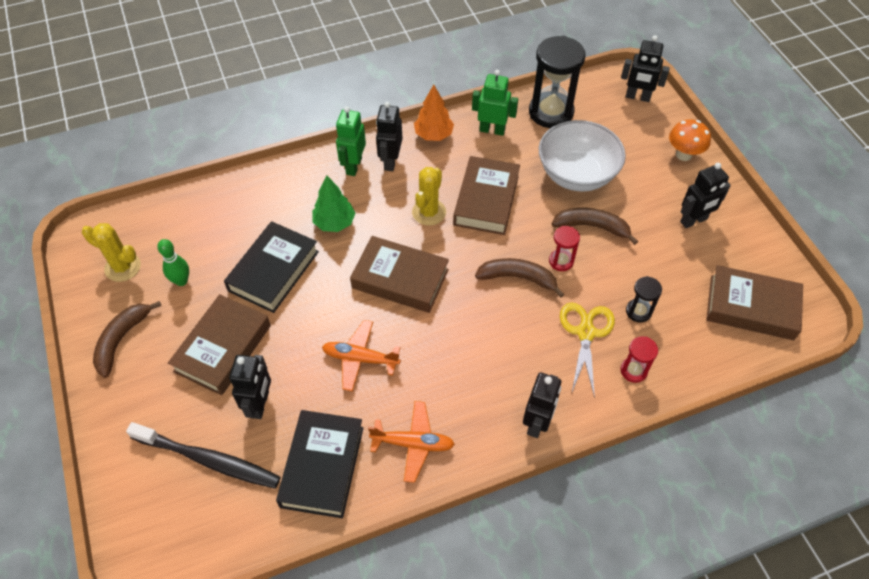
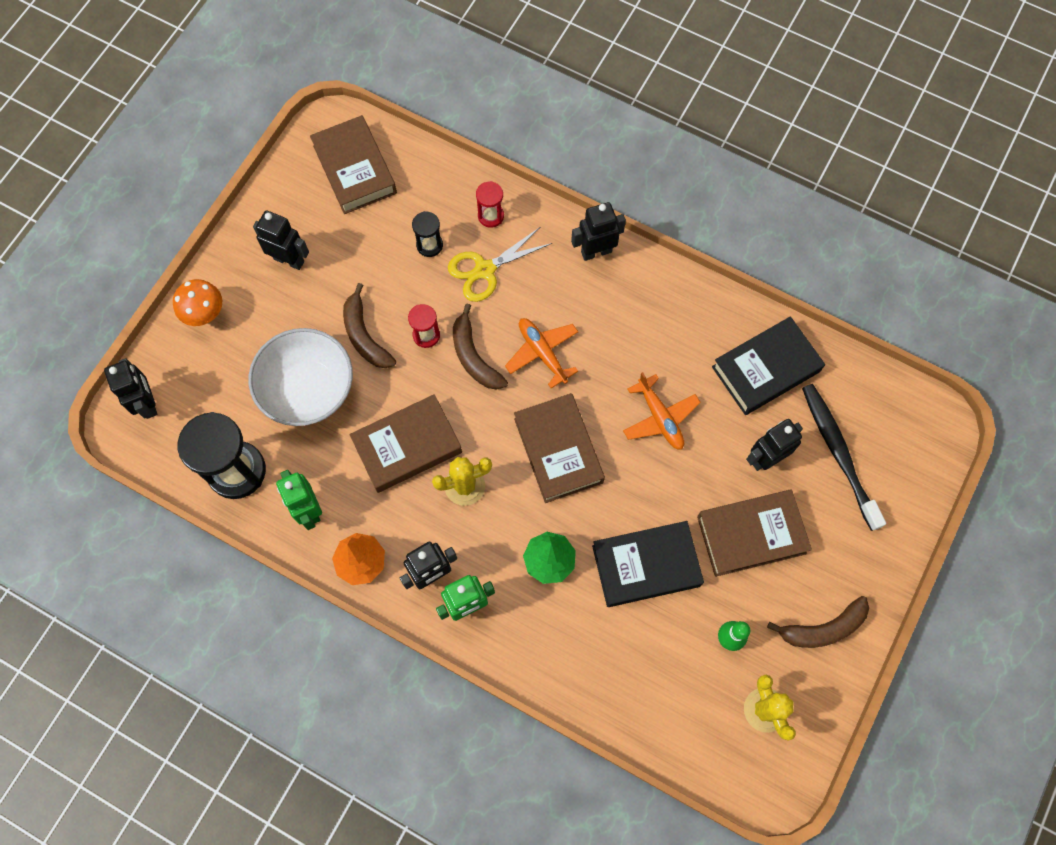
camera: 130 degrees left, 15 degrees up
orange plane [368,401,455,483] -> orange plane moved to [505,318,578,388]

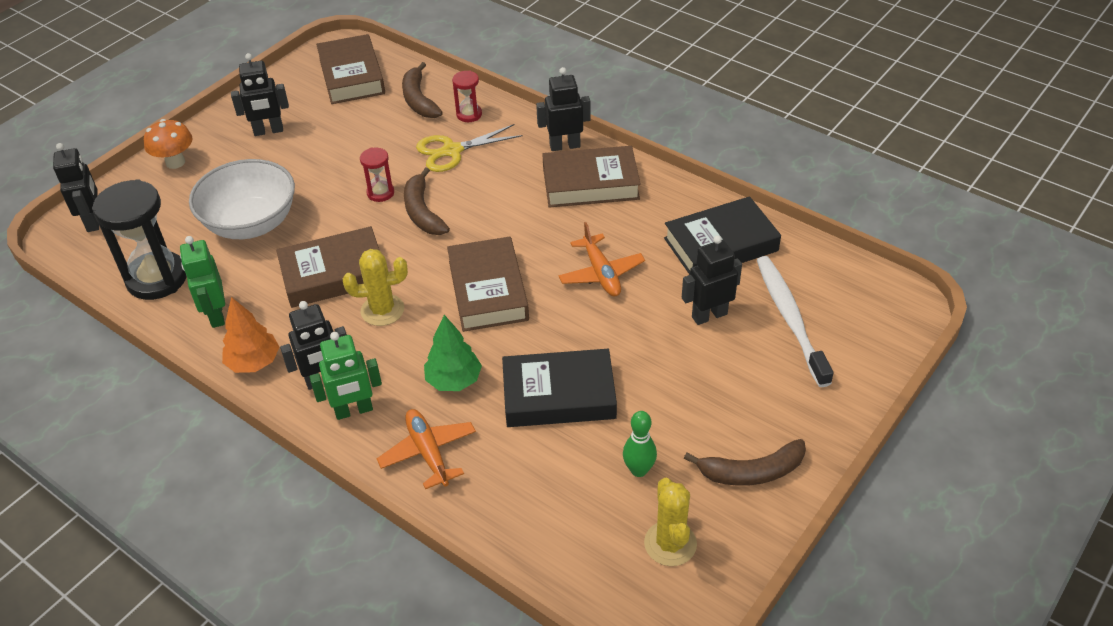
camera: 10 degrees right, 25 degrees down
black robot [253,210,309,270] -> black robot turned 135 degrees clockwise [231,53,289,136]
brown banana [343,283,396,368] -> brown banana moved to [402,62,443,118]
black hourglass [412,211,443,257] -> none
orange plane [505,318,578,388] -> orange plane moved to [377,409,476,489]
brown book [697,490,812,577] -> brown book moved to [543,146,641,208]
black toothbrush [802,384,886,531] -> white toothbrush [757,256,834,387]

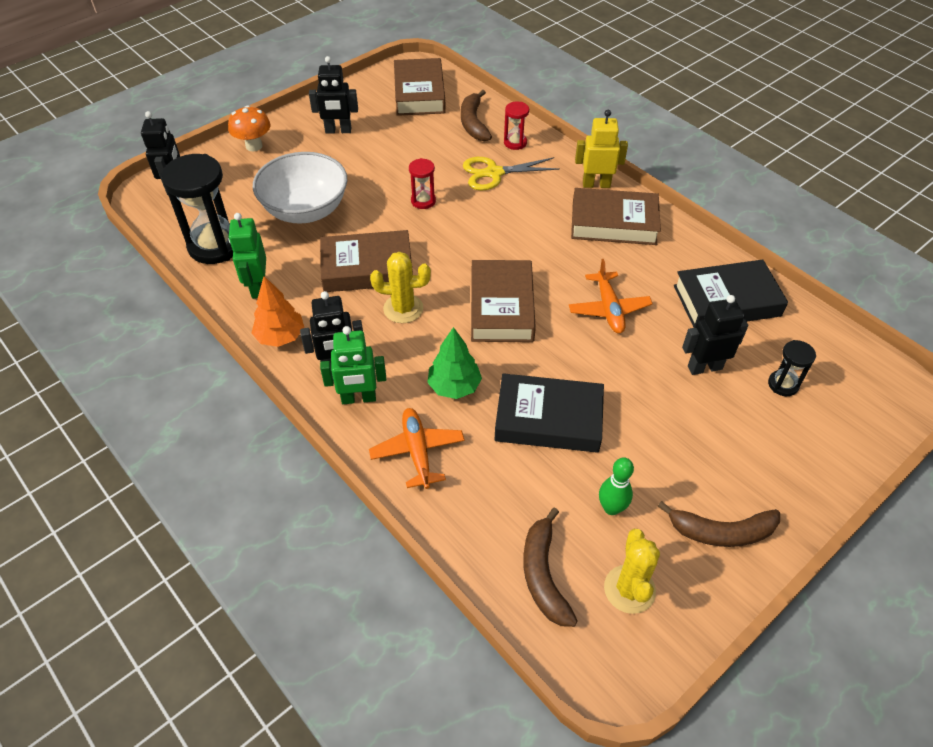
camera: 10 degrees right, 5 degrees up
brown banana [404,167,450,235] -> brown banana moved to [523,507,577,627]
black robot [536,67,591,151] -> yellow robot [575,110,628,188]
white toothbrush [757,256,834,387] -> black hourglass [768,340,816,396]

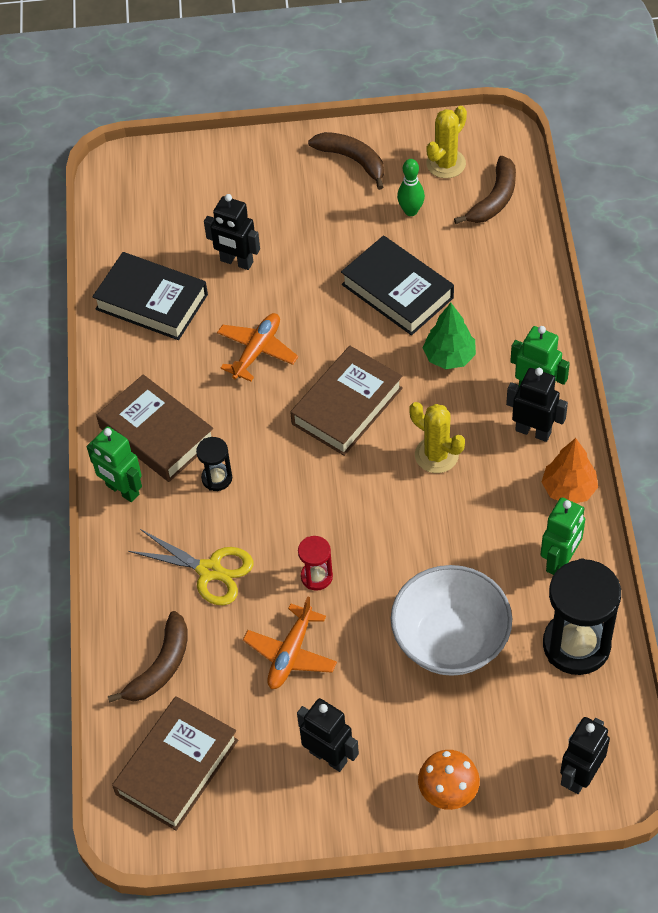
camera: 140 degrees left, 5 degrees up
brown book [320,230,413,292] -> none
orange plane [369,408,465,489] -> orange plane moved to [243,597,337,689]
red hourglass [504,101,529,150] -> none
yellow robot [575,110,628,188] -> green robot [87,427,142,502]
black hourglass [768,340,816,396] -> black hourglass moved to [196,437,232,491]

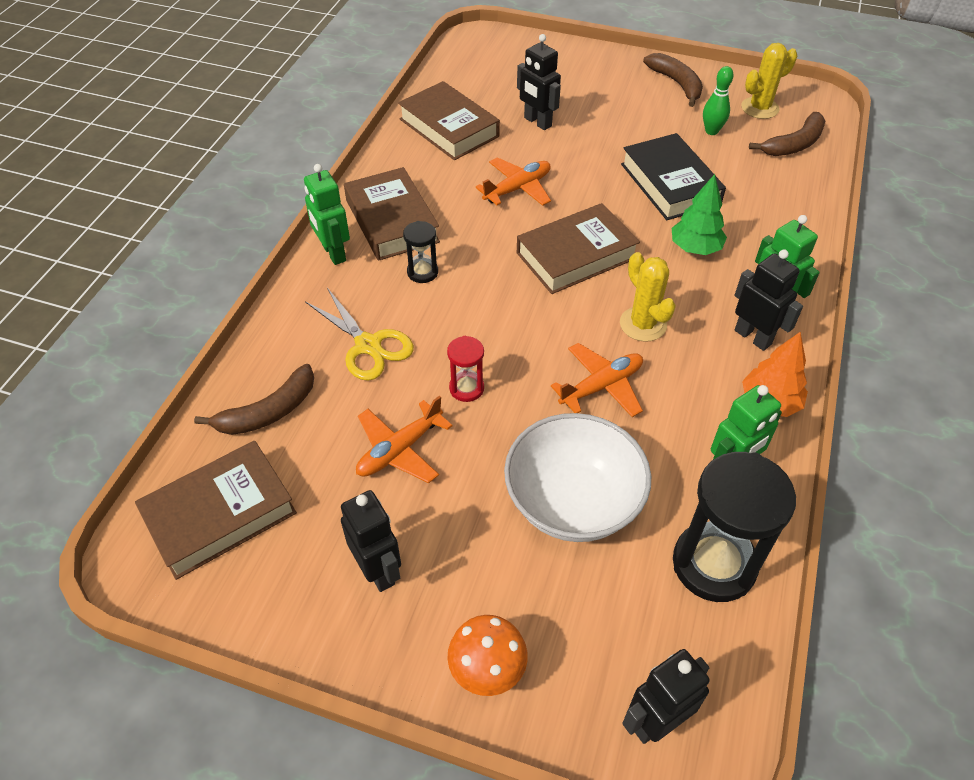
camera: 20 degrees right, 5 degrees down
black book [92,252,208,340] -> brown book [398,81,500,160]
none -> orange plane [551,343,643,417]

